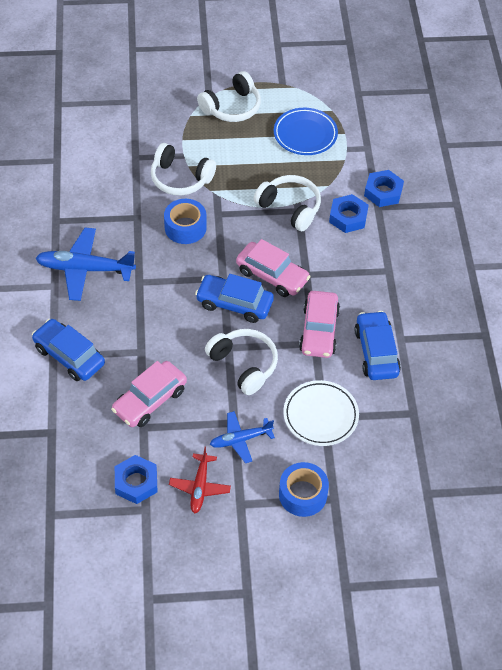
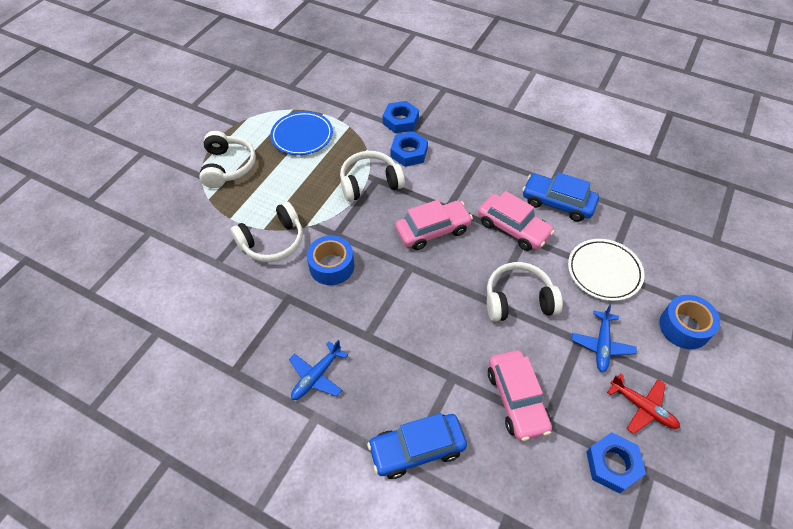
camera: 55 degrees left, 0 degrees up
blue plane [35,228,136,301] -> blue plane [289,340,348,400], size x0.60
blue car [195,274,274,323] -> none

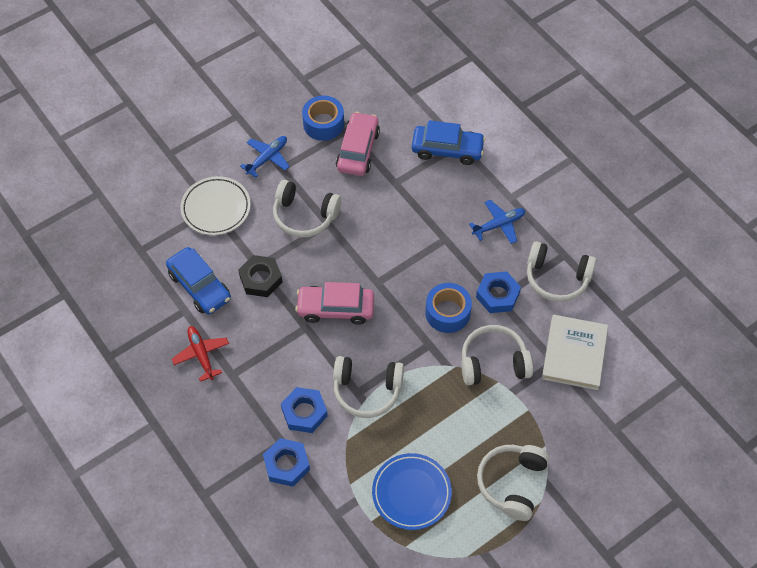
camera: 155 degrees left, 5 degrees up
pink car [478,191,555,251] -> black nut [238,255,283,297]
blue nut [586,432,646,494] -> blue nut moved to [476,271,521,313]
red plane [607,373,680,434] -> red plane moved to [172,326,229,382]
blue tape [659,295,720,349] -> blue tape moved to [302,96,344,141]
none -> white headphones [527,241,596,302]
none -> white book [542,315,608,390]

